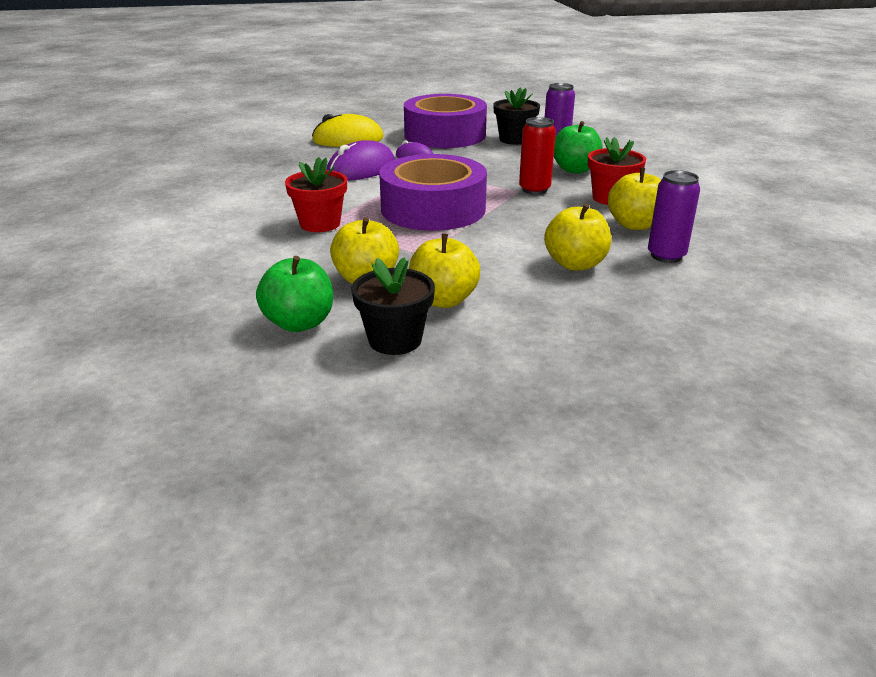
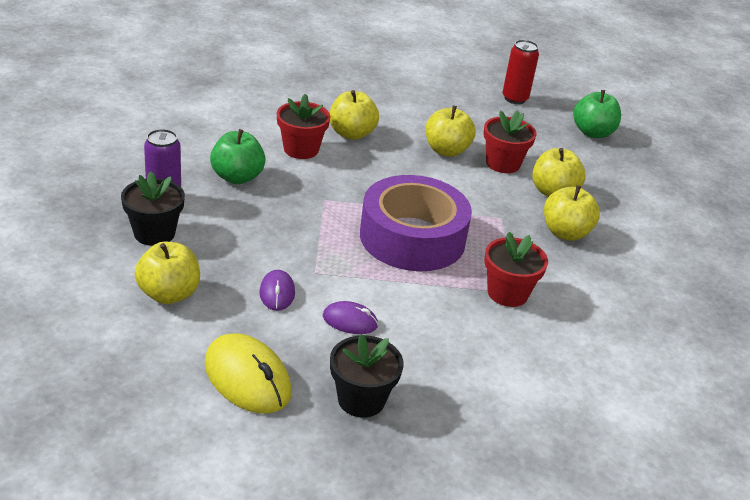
camera: 125 degrees left, 5 degrees up
green apple [256,256,333,332] -> green apple moved to [573,90,621,138]
purple mouse [327,140,395,180] -> purple mouse [323,301,378,334], size x0.56
black flower pot [352,257,435,355] -> black flower pot moved to [330,334,404,418]
purple tape [404,94,487,148] -> yellow apple [135,242,200,304]
red can [519,117,556,195] -> red can moved to [502,40,539,104]
purple can [648,170,700,263] -> none
none -> red flower pot [484,110,537,173]

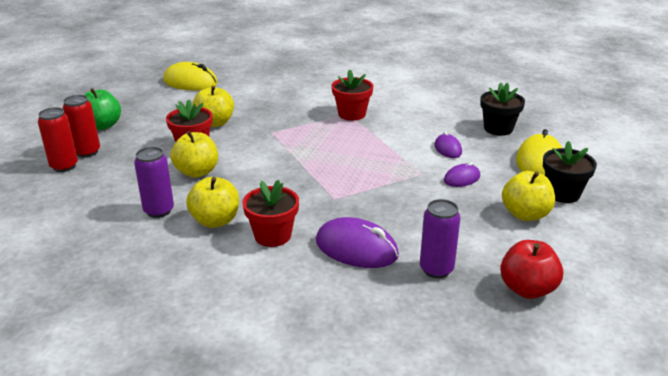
camera: 115 degrees left, 5 degrees down
black flower pot [121,171,185,246] -> black flower pot moved to [543,141,597,203]
green apple [210,129,266,184] -> purple mouse [316,217,399,268]
purple tape [360,175,472,271] -> none
yellow apple [544,185,600,241] -> none
none -> red can [63,95,100,157]
none -> purple can [134,147,174,218]
none -> yellow mouse [164,62,218,91]
none -> red apple [500,240,563,299]

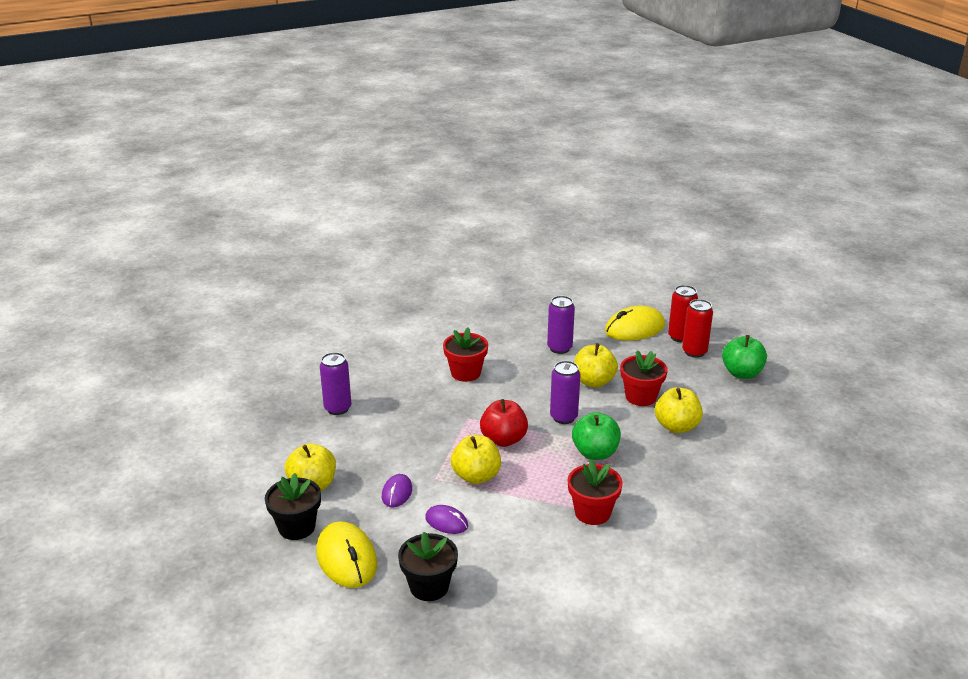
camera: 135 degrees right, 0 degrees up
yellow mouse [164,62,218,91] -> yellow mouse moved to [605,306,665,341]
yellow apple [186,177,239,228] -> yellow apple moved to [451,435,501,484]
purple mouse [316,217,399,268] -> none
red apple [500,240,563,299] -> red apple moved to [480,399,528,447]
none -> purple can [550,361,581,424]
none -> green apple [572,412,621,460]

